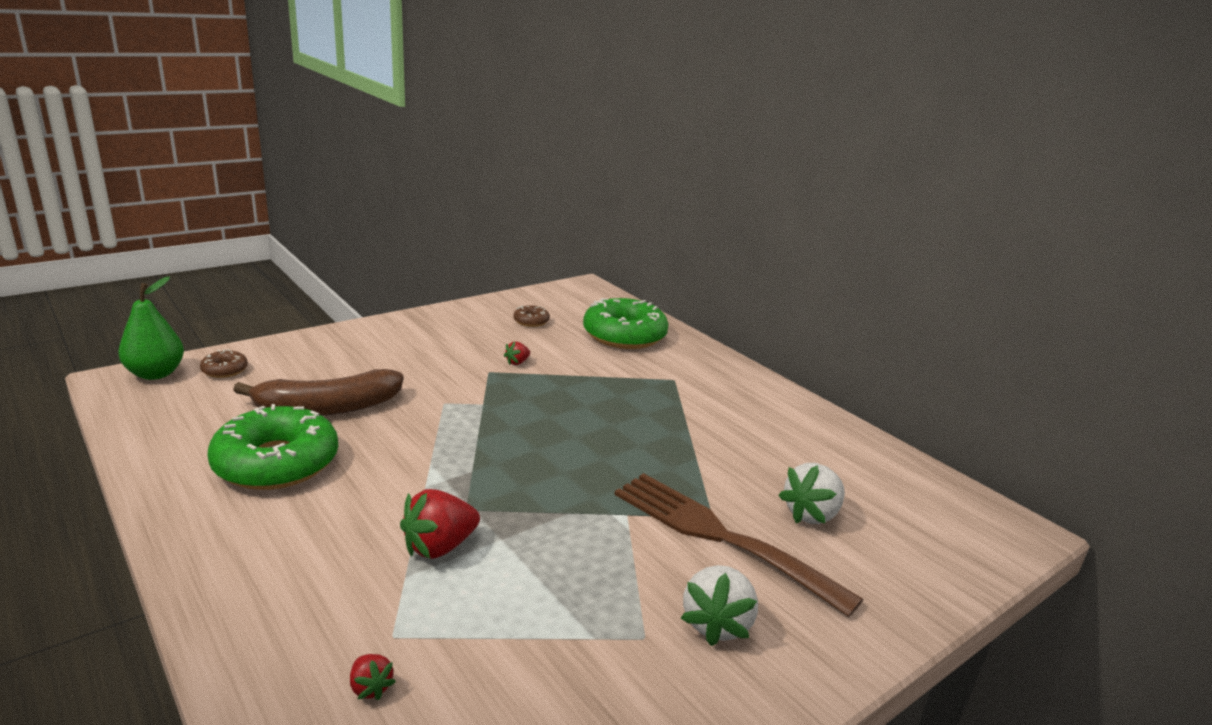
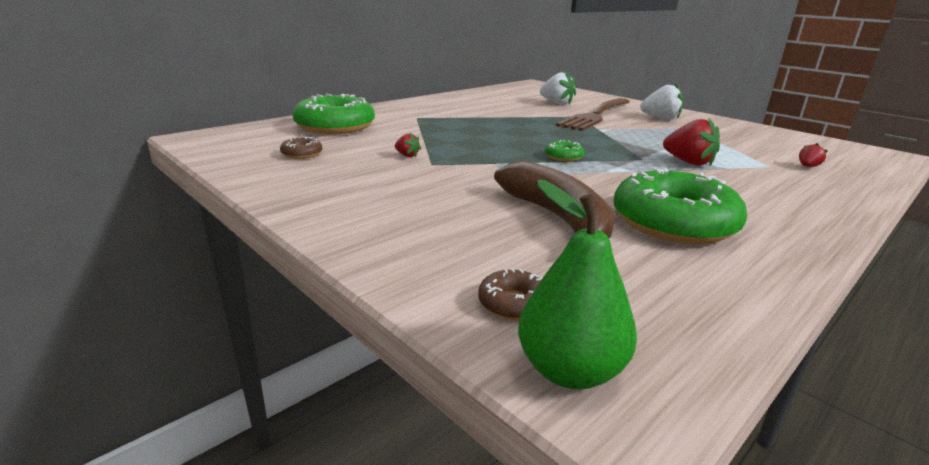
camera: 95 degrees left, 0 degrees up
none -> green donut [545,140,585,162]

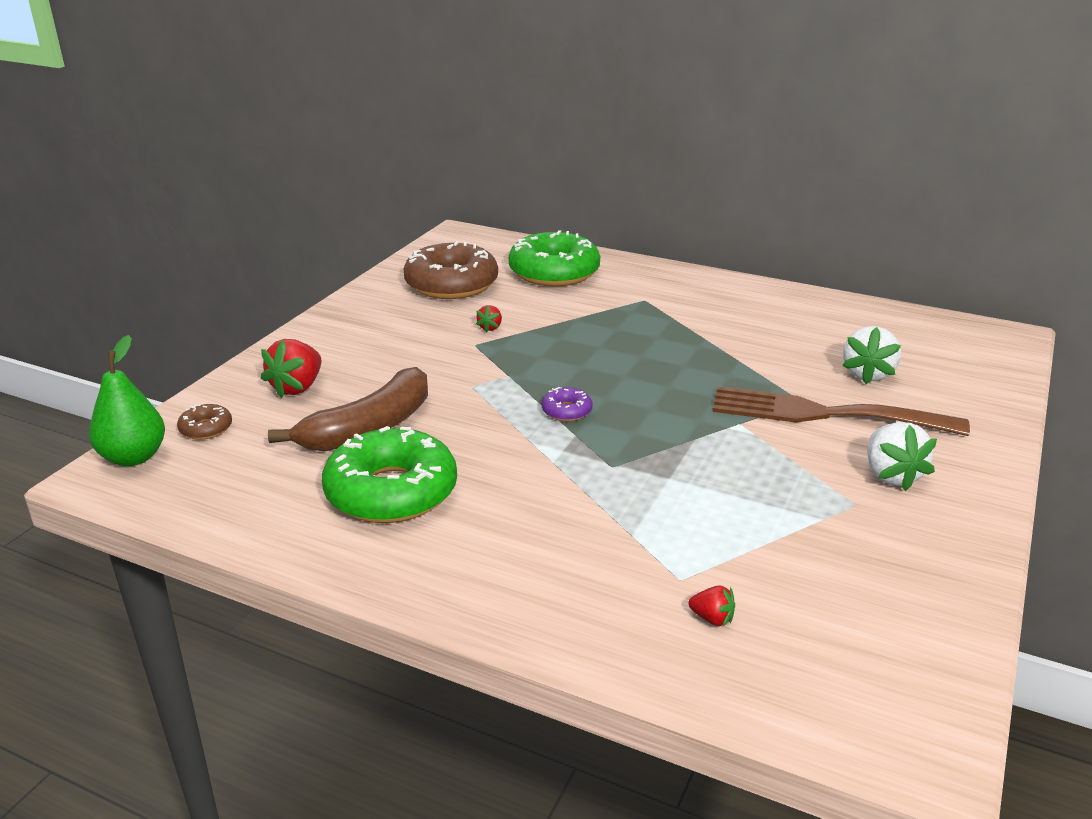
camera: 70 degrees right, 5 degrees up
brown donut [280,137,322,159] -> brown donut [404,241,498,299], size x2.31
green donut [545,140,585,162] -> purple donut [542,387,593,422]
red strawberry [663,117,720,166] -> red strawberry moved to [261,339,321,398]

